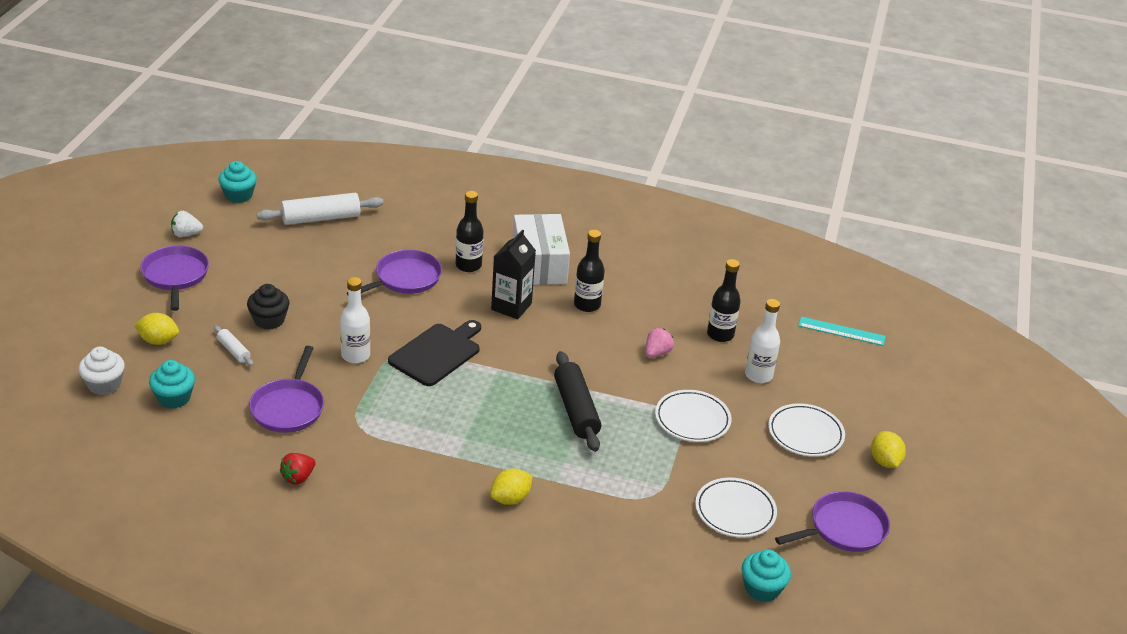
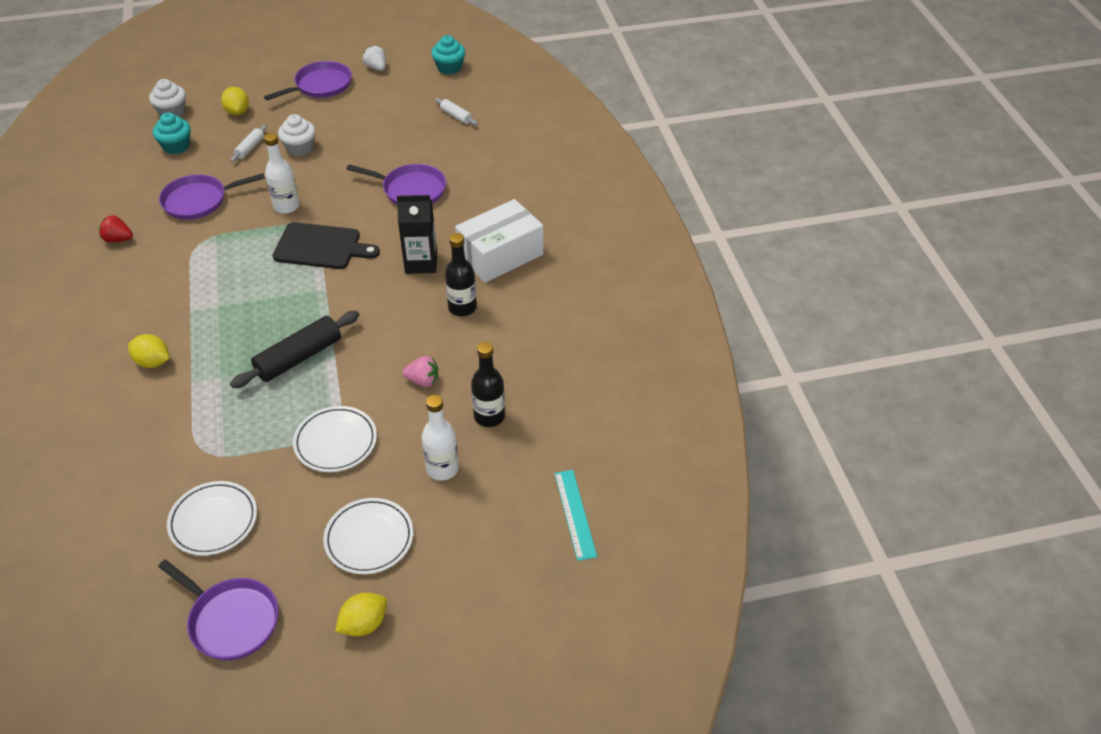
camera: 65 degrees right, 10 degrees up
black cupcake [247,284,290,330] -> white cupcake [278,114,315,156]
white rolling pin [257,193,384,225] -> white rolling pin [435,98,478,125], size x0.51
black bottle [456,191,484,272] -> none
turquoise cupcake [742,549,791,602] -> none

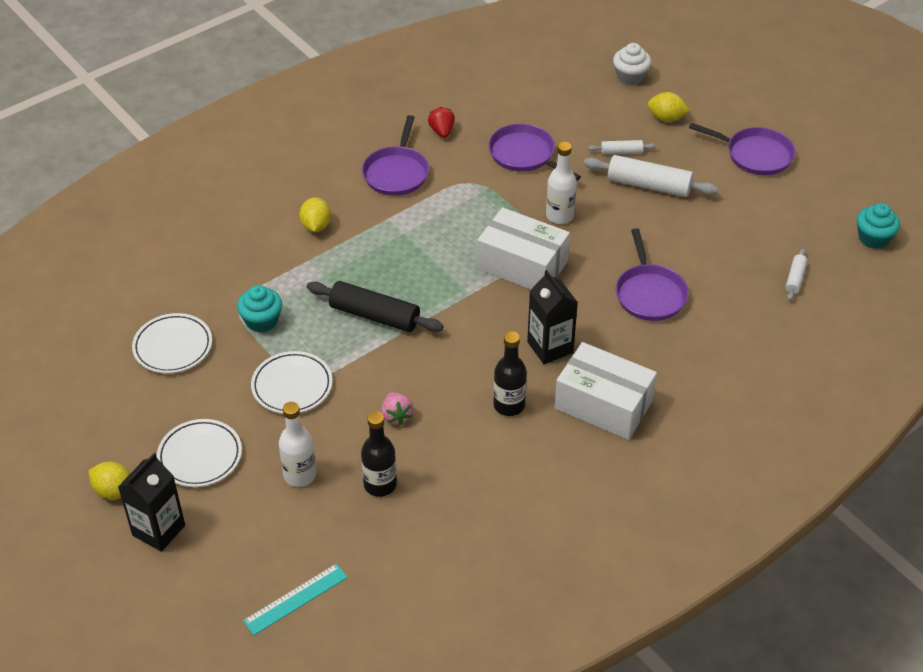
camera: 65 degrees right, 0 degrees up
turquoise cupcake [153,113,191,154] -> turquoise cupcake moved to [237,285,282,333]
purple pan [158,560,278,660] -> purple pan moved to [362,115,429,196]
yellow lemon [221,87,249,115] -> yellow lemon turned 60 degrees clockwise [648,92,690,122]
black cutting board [272,222,380,269] -> white box [477,207,570,290]
white cupcake [278,114,315,156] -> white rolling pin [583,155,718,197]
white strawberry [363,45,386,71] -> none
none -> black carton [118,453,185,552]

